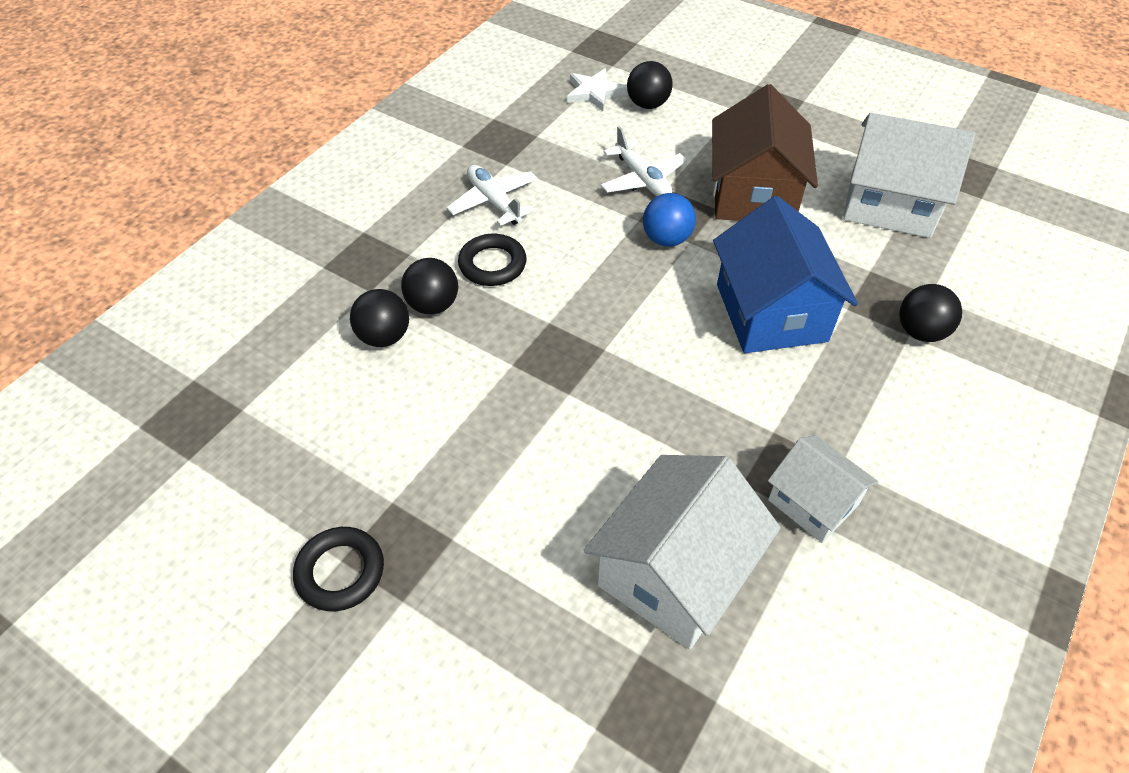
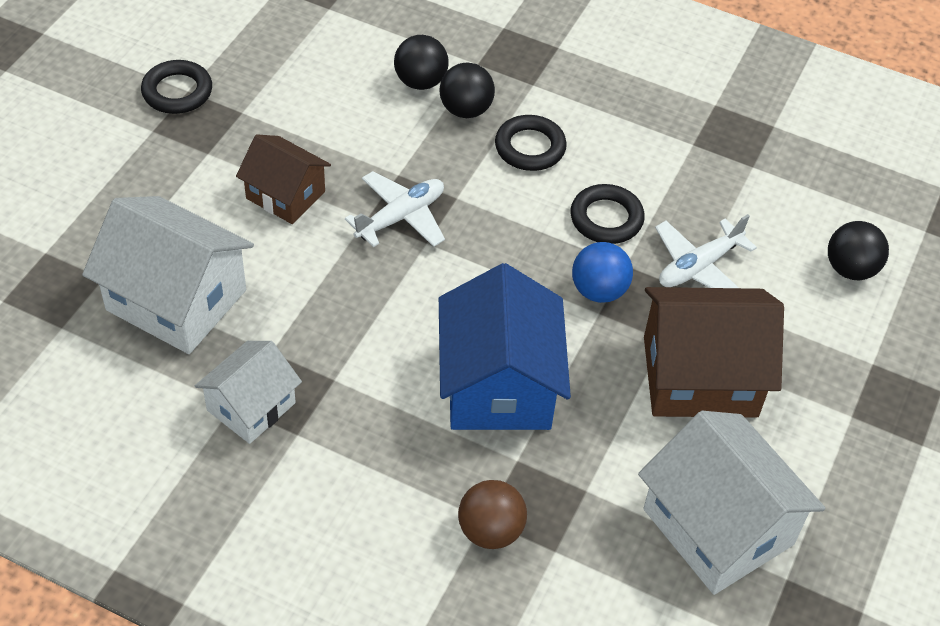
camera: 80 degrees right, 0 degrees up
white plane [447,165,537,226] -> white plane moved to [345,171,445,247]
white star [567,68,627,111] -> none
blue house [713,196,858,353] -> blue house turned 75 degrees counterclockwise [439,263,571,430]
white house [843,113,976,238] -> white house turned 45 degrees counterclockwise [638,411,826,595]
black ball [899,284,962,342] -> brown ball [458,480,527,549]
none -> brown house [236,134,331,224]
none -> black ring [570,184,645,244]

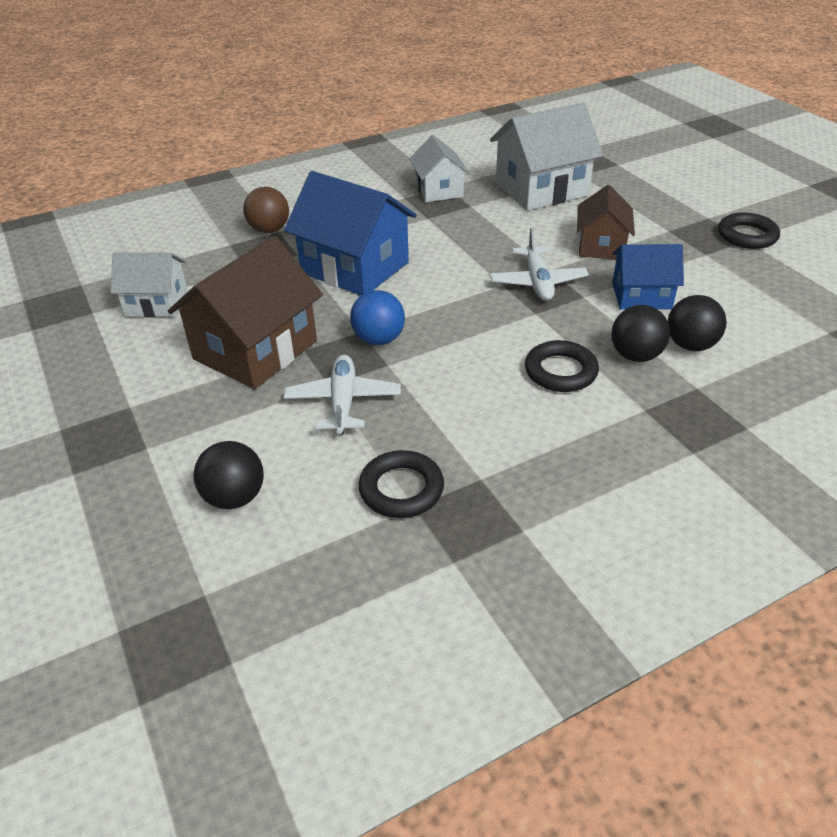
camera: 130 degrees right, 10 degrees down
brown house [236,134,331,224] -> brown house turned 60 degrees counterclockwise [577,185,635,259]
black ring [570,184,645,244] -> black ring moved to [359,450,444,518]
white house [638,411,826,595] -> white house [110,252,188,318], size x0.60
none -> blue house [612,244,684,310]

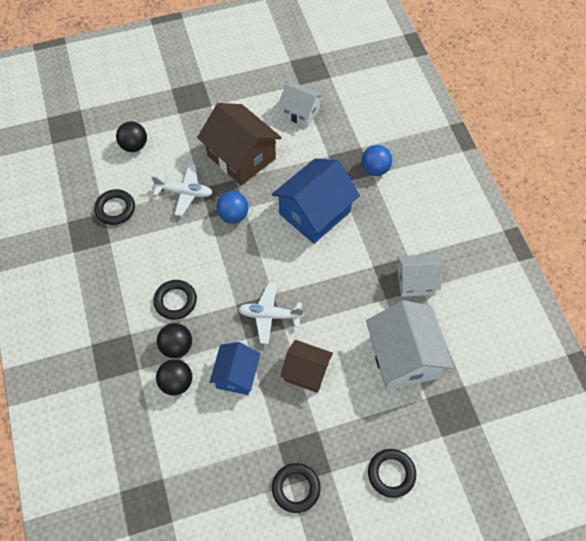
camera: 100 degrees right, 20 degrees up
white house [110,252,188,318] -> white house turned 75 degrees counterclockwise [278,82,324,127]
brown ball [243,187,289,233] -> blue ball [361,145,392,176]
none -> black ring [368,449,416,498]

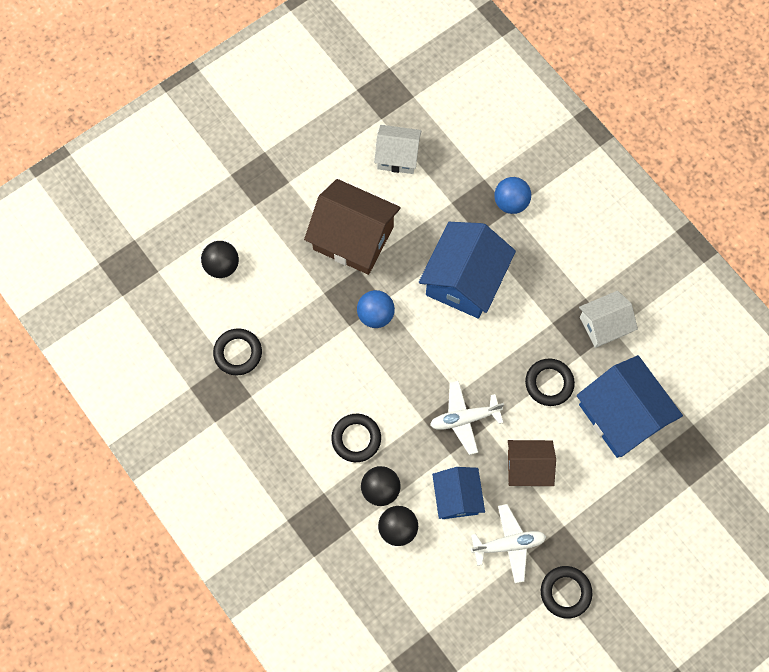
camera: 20 degrees left, 10 degrees up
white plane [151,164,213,216] -> white plane moved to [471,504,546,583]
white house [366,300,454,390] -> blue house [577,355,683,458]
black ring [368,449,416,498] -> black ring moved to [525,359,575,406]

